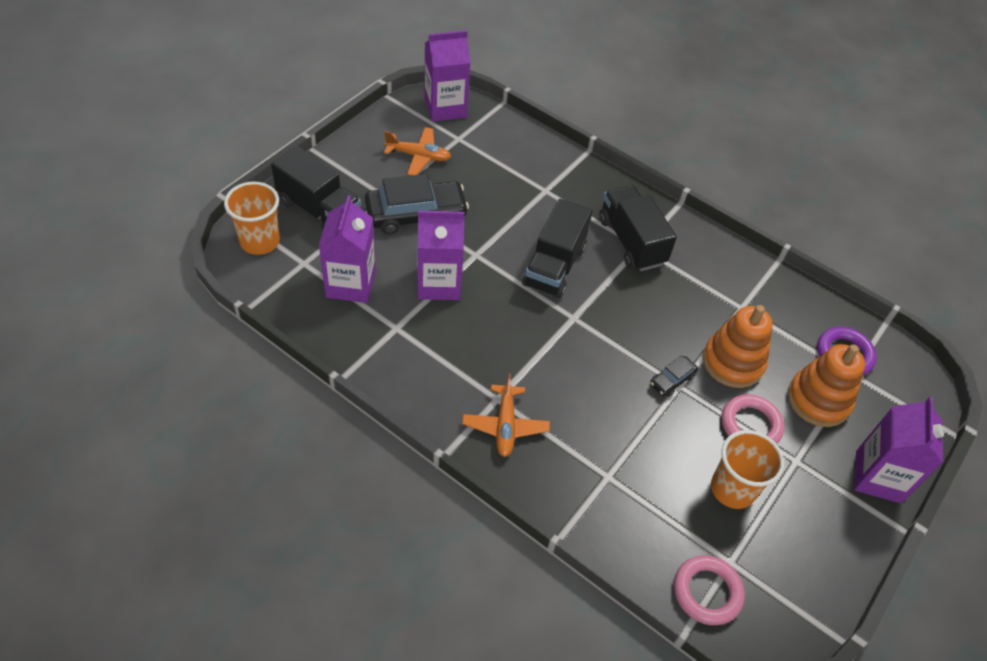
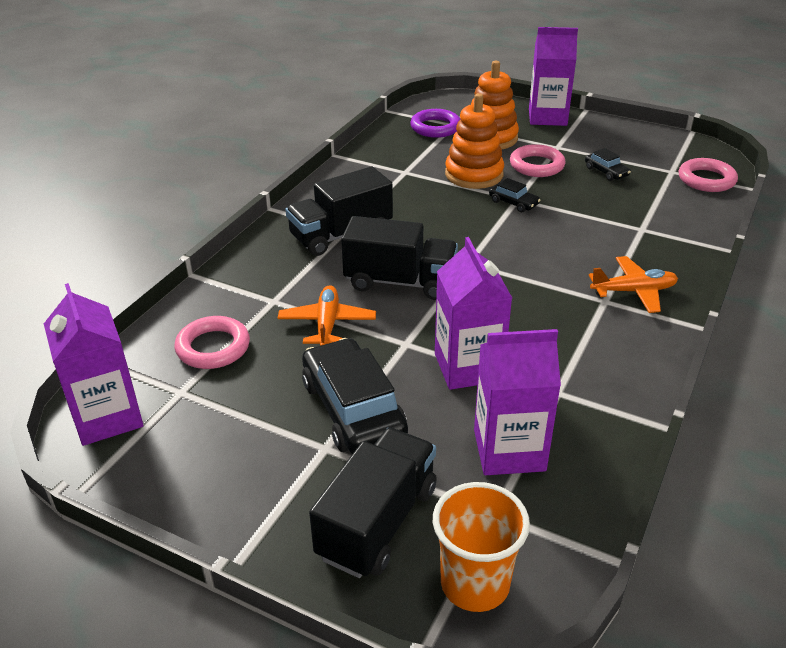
camera: 95 degrees left, 15 degrees down
orange plane [384,127,451,176] -> orange plane moved to [278,285,376,346]
orange cup [711,430,784,509] -> black car [585,148,631,181]
none -> pink ring [175,316,250,369]

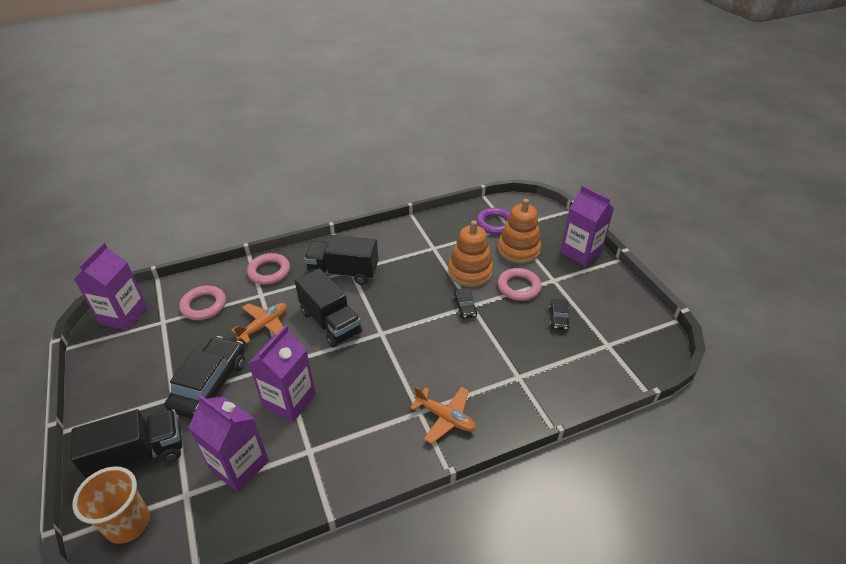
camera: 40 degrees right, 5 degrees up
pink ring [679,158,738,192] -> pink ring moved to [247,253,290,284]

